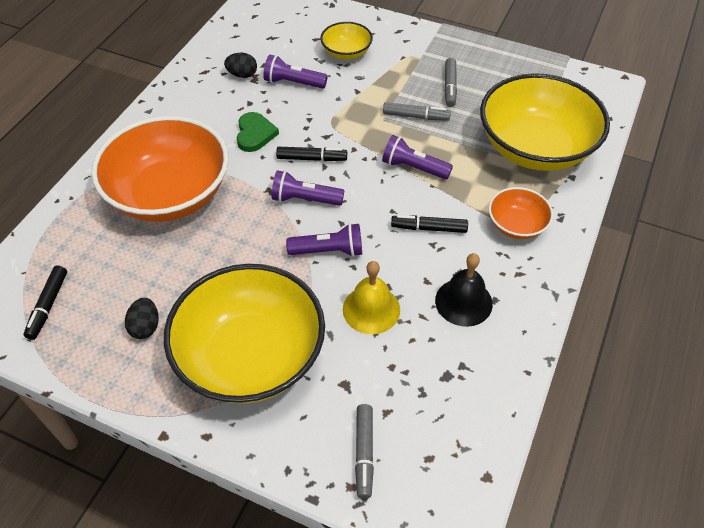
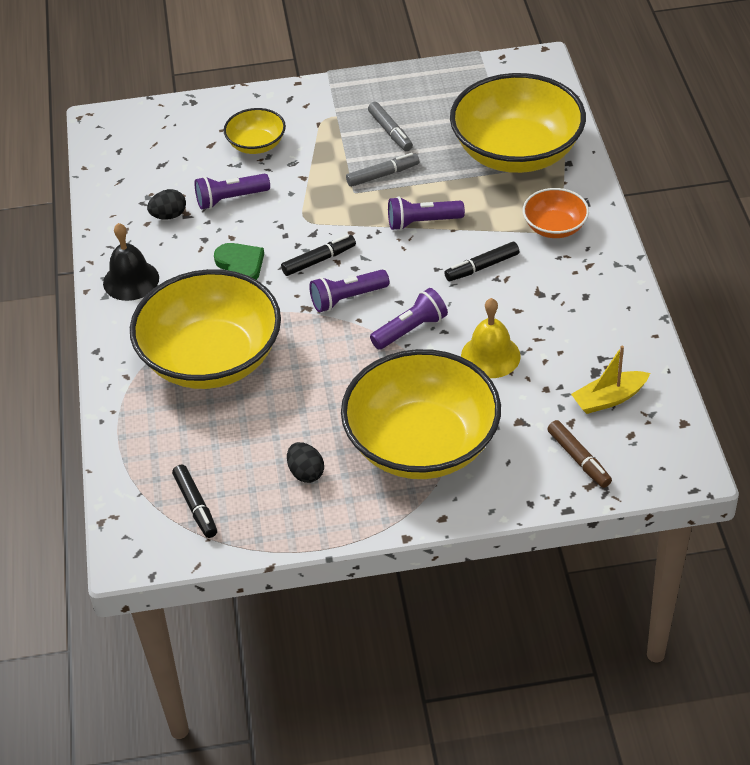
camera: 30 degrees left, 5 degrees down
orange bowl [91,116,229,222] -> yellow bowl [130,269,281,389]
grey marker [355,404,374,499] -> brown marker [548,420,612,488]
black bell [435,253,493,327] -> black bell moved to [103,223,159,301]
none -> yellow boat [571,346,650,414]

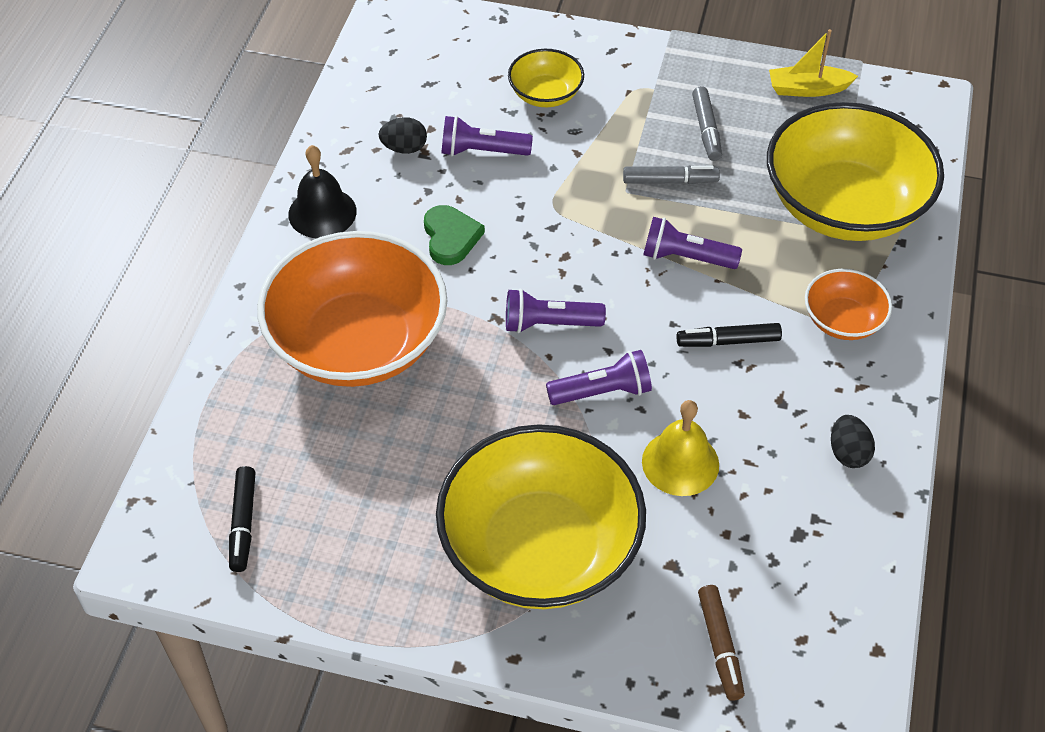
camera: 20 degrees right, 5 degrees up
yellow bowl [130,269,281,389] -> orange bowl [257,231,447,387]
black marker [281,235,356,276] -> none
black egg [287,442,324,483] -> black egg moved to [831,415,875,468]
yellow boat [571,346,650,414] -> yellow boat moved to [769,29,858,97]

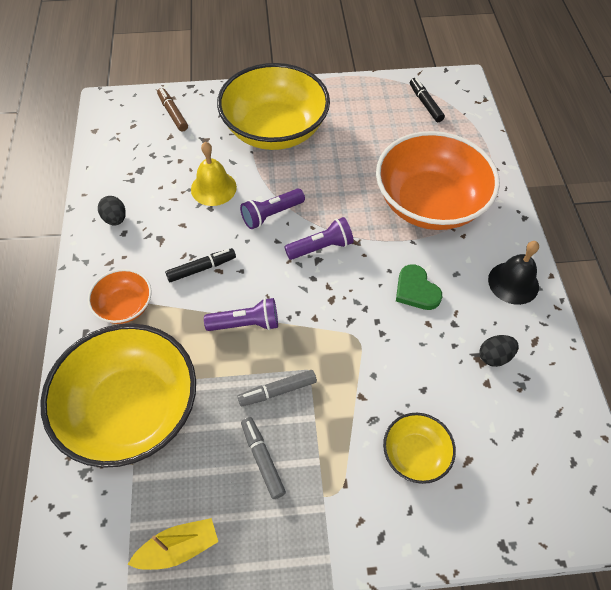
camera: 160 degrees right, 5 degrees up
purple flashlight [441,116,533,156] -> none

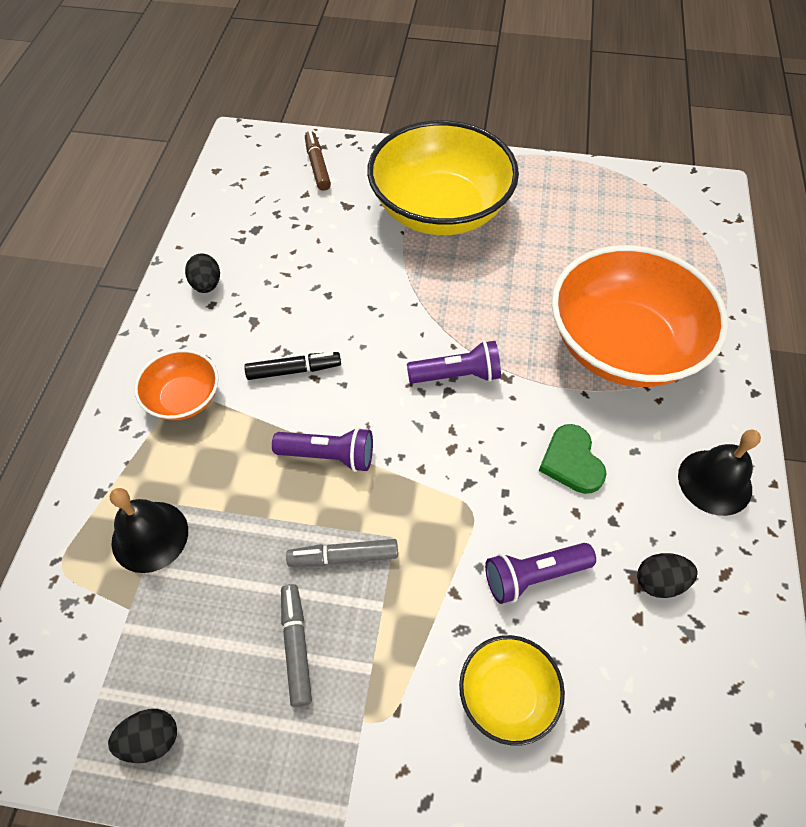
camera: 15 degrees right, 0 degrees up
yellow bowl [40,323,196,468] -> black bell [110,488,188,573]
yellow boat [127,518,218,570] -> black egg [108,709,177,763]
yellow bell [191,142,237,206] -> none
purple flashlight [240,189,305,229] -> purple flashlight moved to [485,543,596,604]
black marker [410,78,445,122] -> none

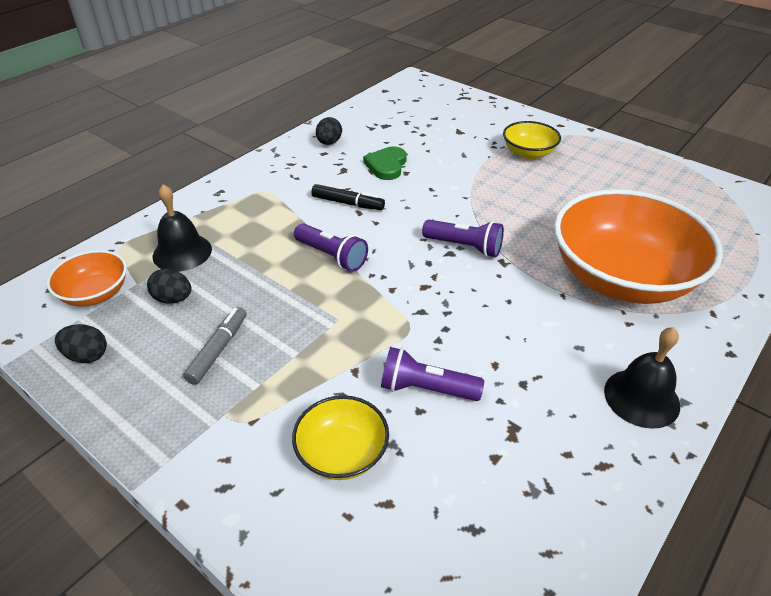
camera: 30 degrees right, 15 degrees down
orange bowl [134,349,219,420] -> orange bowl moved to [47,250,127,307]
grey marker [286,539,398,567] -> none
brown marker [305,131,331,191] -> none
yellow bowl [367,120,519,235] -> yellow bowl [503,121,561,159], size x0.47
green heart [539,424,607,494] -> green heart moved to [363,146,407,180]
black egg [637,553,698,598] -> black egg moved to [147,269,191,303]

